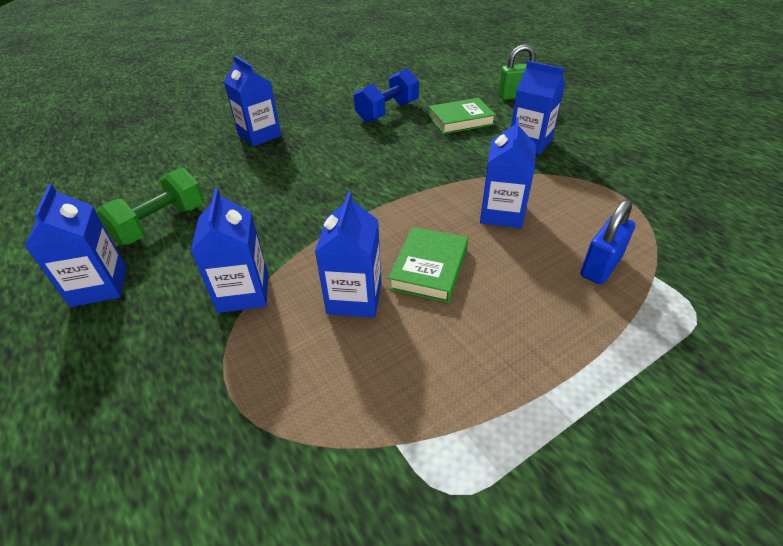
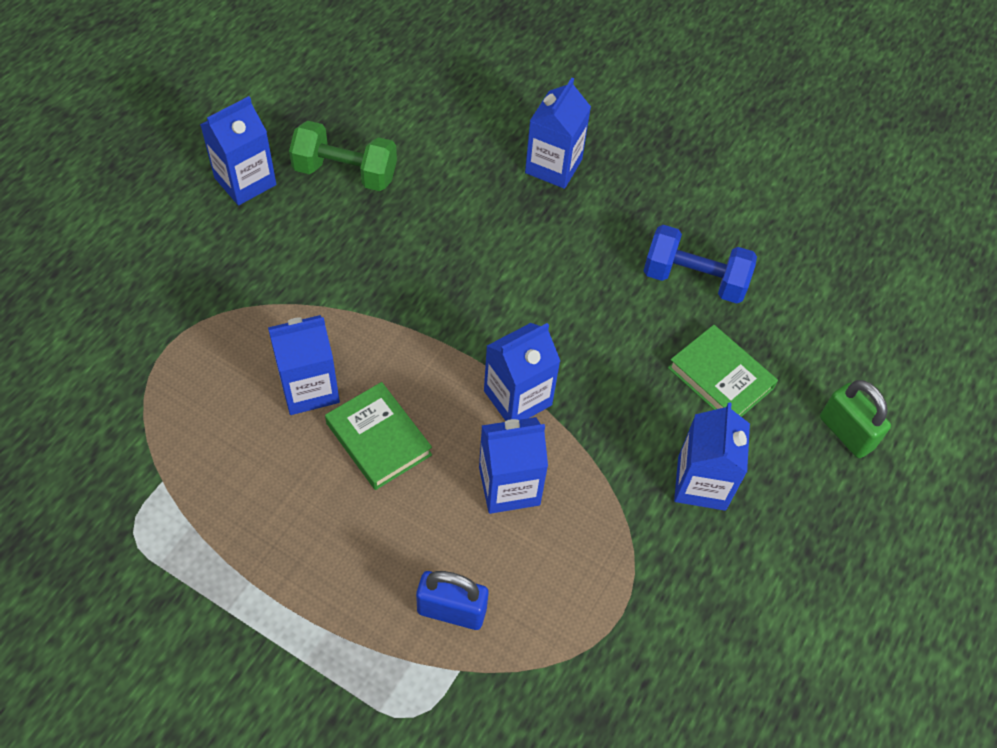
camera: 60 degrees right, 15 degrees up
blue carton [191,188,268,313] -> blue carton moved to [484,323,560,421]
green book [388,227,468,303] -> green book turned 60 degrees clockwise [325,382,432,490]

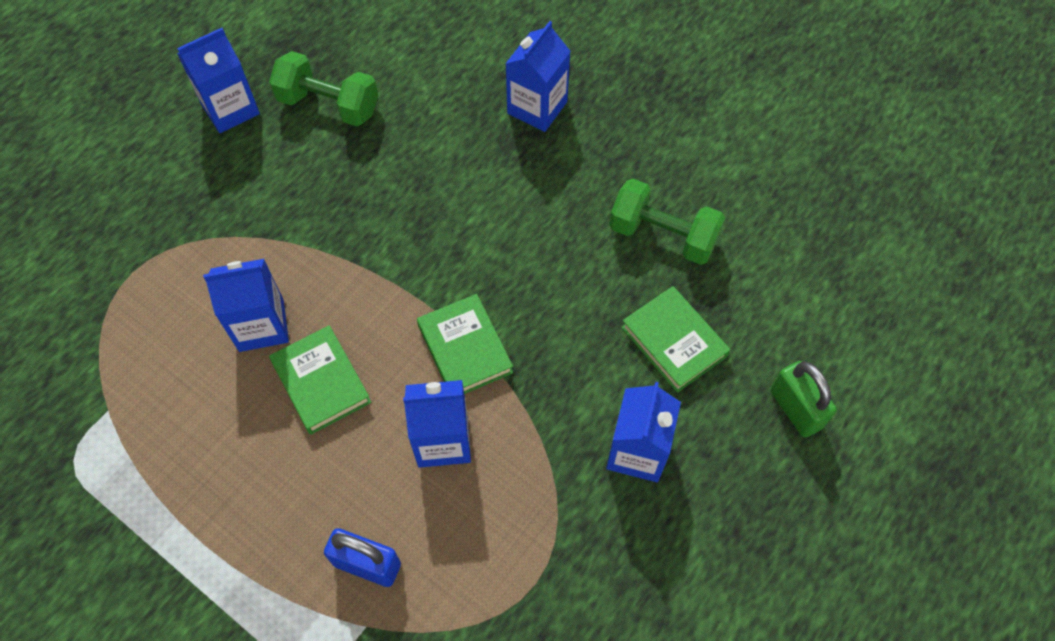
camera: 10 degrees right, 5 degrees up
blue carton [484,323,560,421] -> green book [417,294,513,394]
blue dumbbell [644,225,757,303] -> green dumbbell [609,179,725,265]

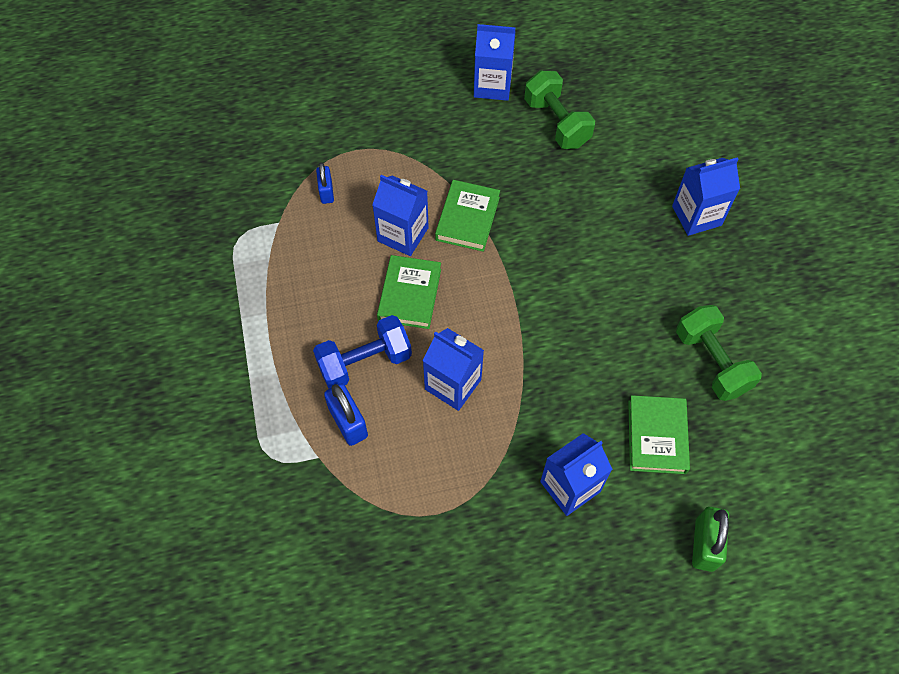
camera: 40 degrees right, 0 degrees up
green book [417,294,513,394] -> green book moved to [435,180,500,252]
none -> blue dumbbell [313,315,412,389]
none -> blue padlock [316,163,334,204]

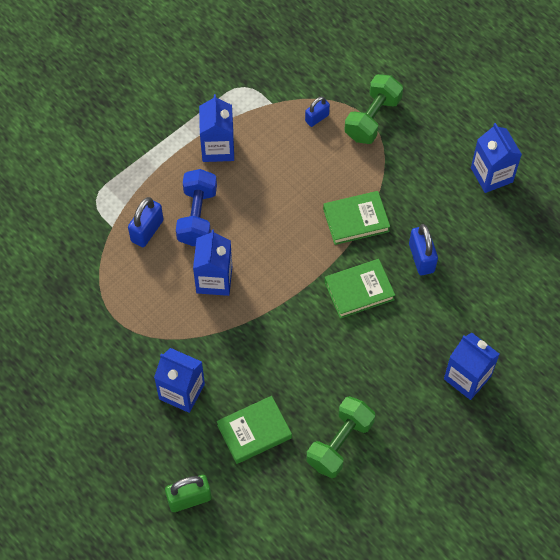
camera: 60 degrees right, 0 degrees up
blue dumbbell [313,315,412,389] -> blue dumbbell turned 60 degrees clockwise [176,169,217,246]
blue carton [372,175,429,256] -> blue carton moved to [199,94,234,162]
green book [377,255,441,329] -> green book moved to [324,259,395,319]
green dumbbell [524,71,595,149] -> green dumbbell moved to [344,74,403,144]
none -> blue padlock [409,224,438,275]

